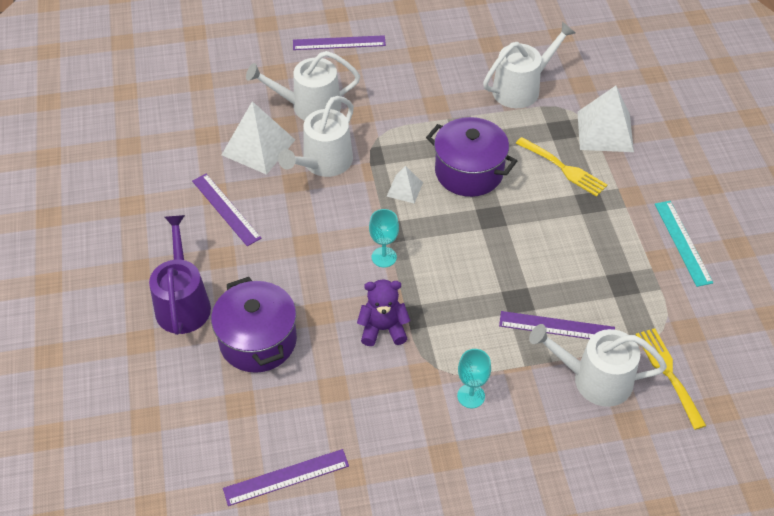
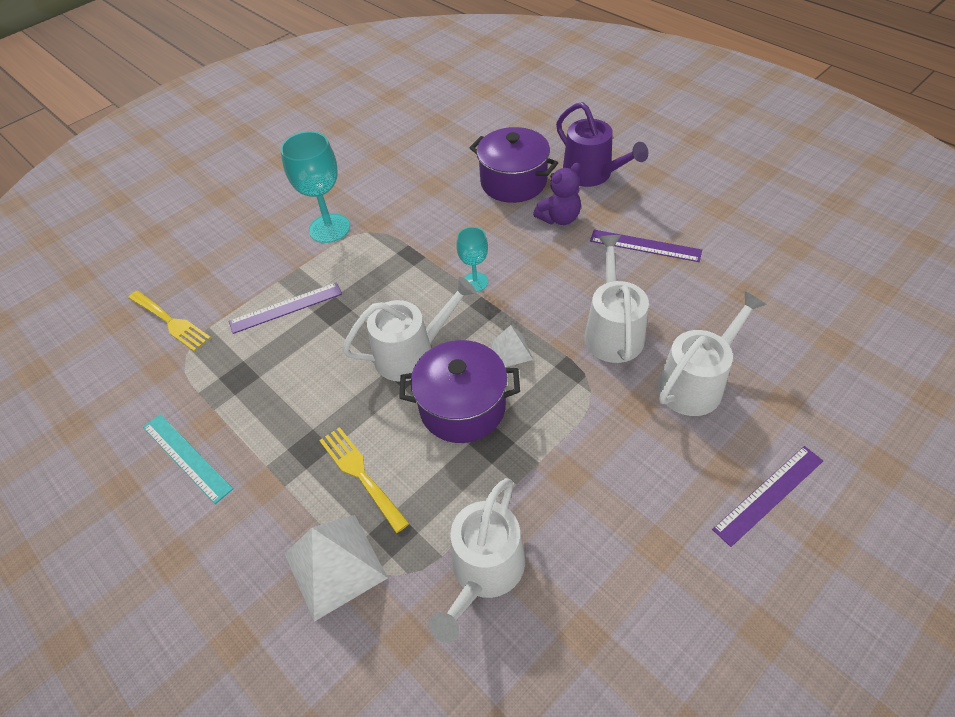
camera: 150 degrees right, 0 degrees up
white pyramid [222,101,295,175] -> none
purple ruler [223,449,349,506] -> none
purple teddy bear [357,279,410,346] -> purple teddy bear moved to [533,163,581,225]
turquoise goblet [457,349,491,408] -> turquoise goblet [281,131,350,243], size x1.73
yellow fork [516,137,607,197] -> yellow fork turned 45 degrees clockwise [319,427,410,533]
white watering can [529,324,667,407] -> white watering can moved to [342,277,476,382]

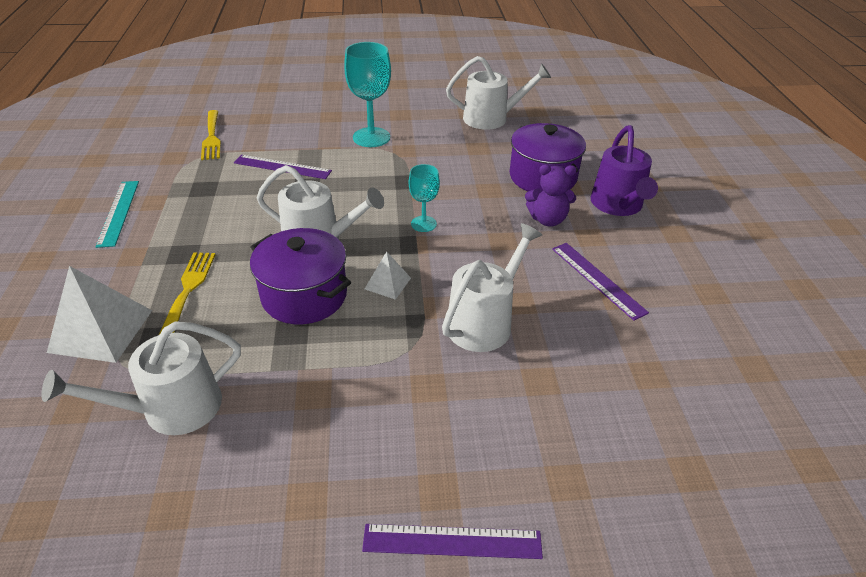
camera: 35 degrees right, 10 degrees down
white watering can [657,291,767,416] -> white watering can moved to [446,56,551,130]

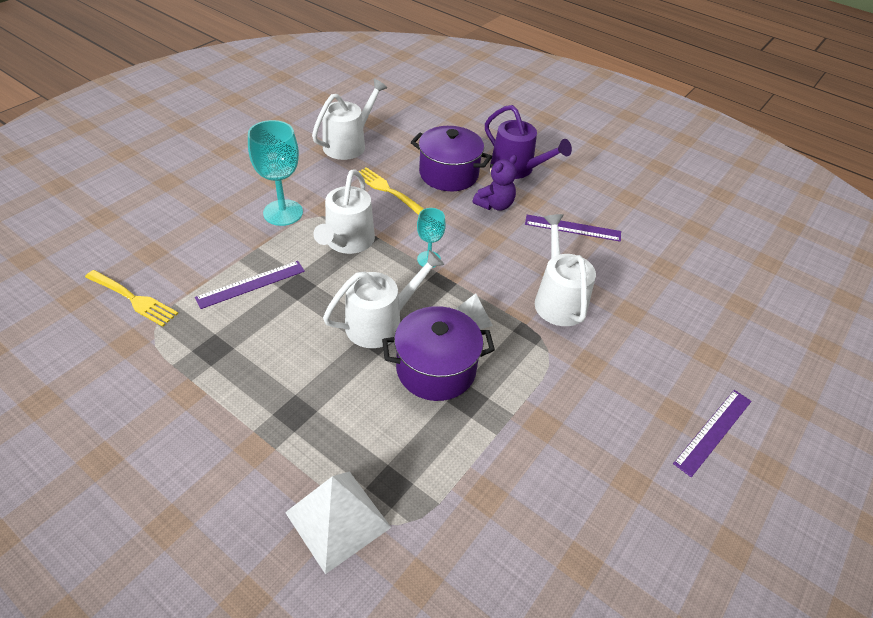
camera: 50 degrees left, 5 degrees up
white watering can [41,321,241,435] -> white watering can moved to [313,169,375,254]
turquoise ruler [96,181,139,248] -> none
yellow fork [159,252,216,335] -> yellow fork moved to [358,167,424,215]

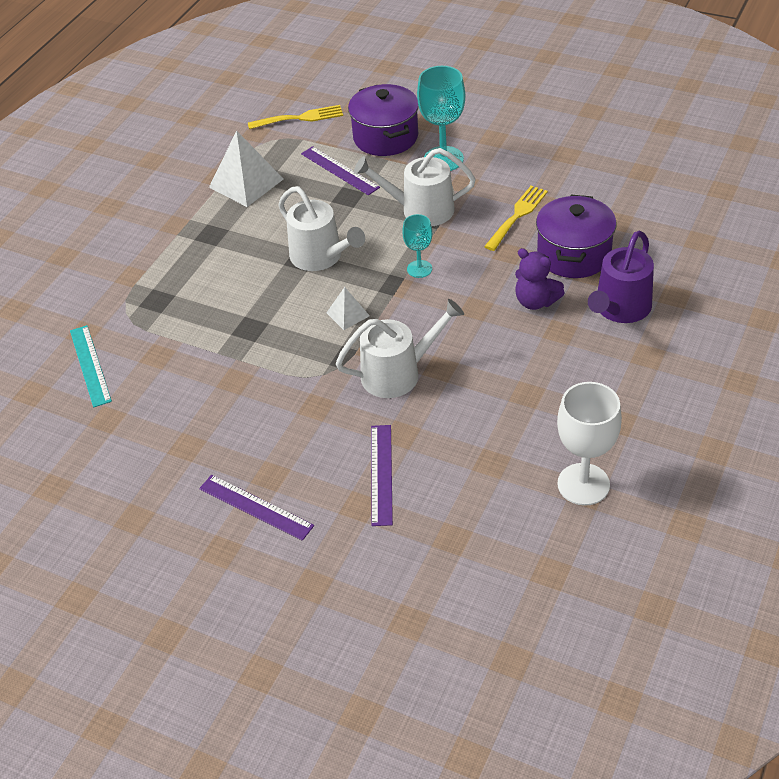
camera: 85 degrees right, 0 degrees up
yellow fork [85,270,178,327] -> yellow fork turned 120 degrees counterclockwise [248,105,343,129]
white pyramid [285,471,391,574] -> white pyramid moved to [209,131,283,207]
white watering can [312,79,387,160] -> none
purple pot [382,306,495,401] -> purple pot moved to [348,84,419,156]
purple ruler [525,215,621,242] -> purple ruler moved to [371,425,393,526]
none -> turquoise ruler [70,325,112,408]
none -> white goblet [557,382,622,506]

